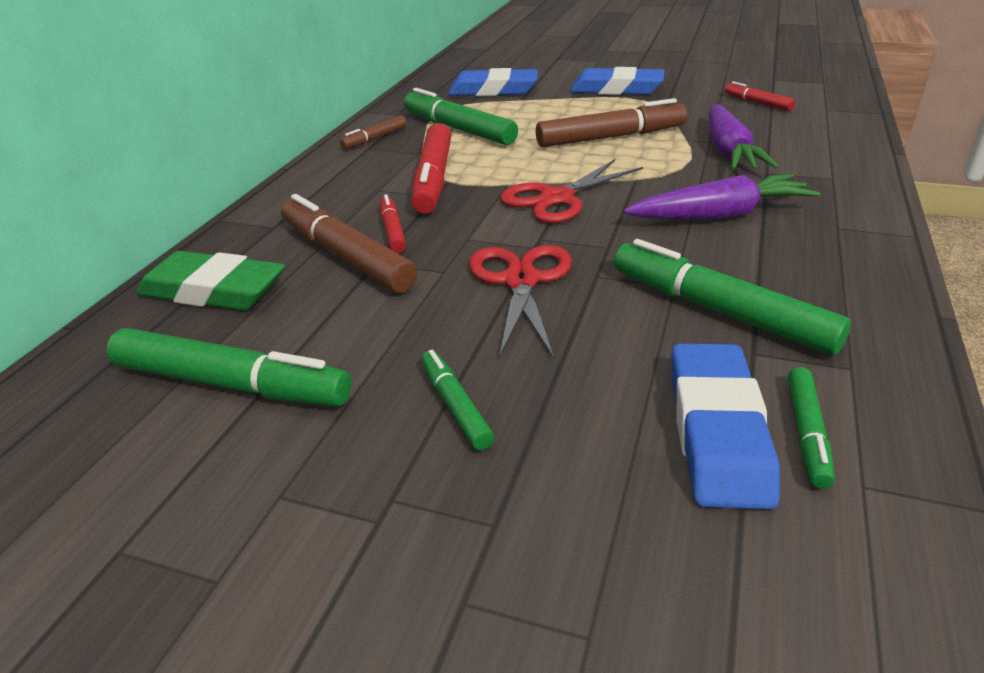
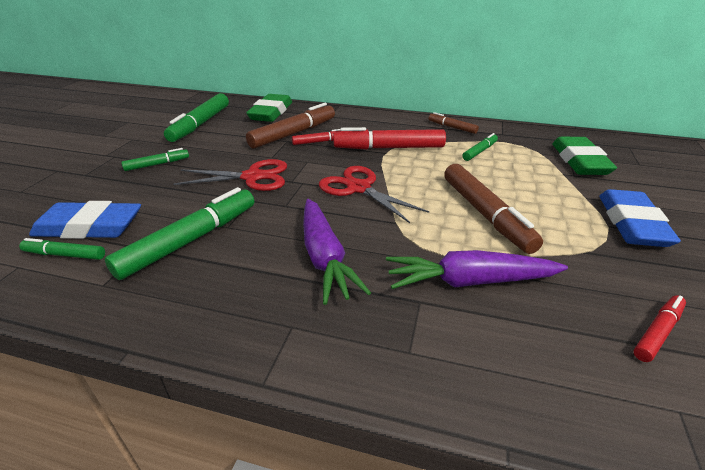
camera: 85 degrees right, 0 degrees up
green marker [404,88,518,145] -> green marker [462,133,498,161], size x0.52
blue eraser [448,68,538,96] -> green eraser [552,137,617,175]

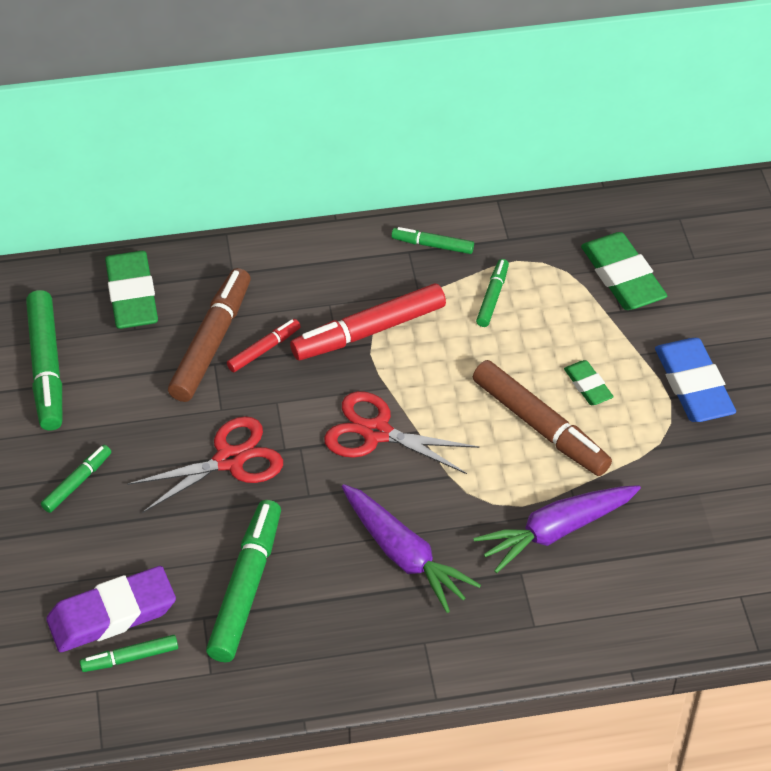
camera: 25 degrees left, 15 degrees up
blue eraser [29,201,141,239] -> purple eraser [46,566,176,652]
brown marker [429,112,479,134] -> green marker [391,227,474,254]
red marker [633,295,686,362] -> none
none -> green eraser [564,360,614,405]

